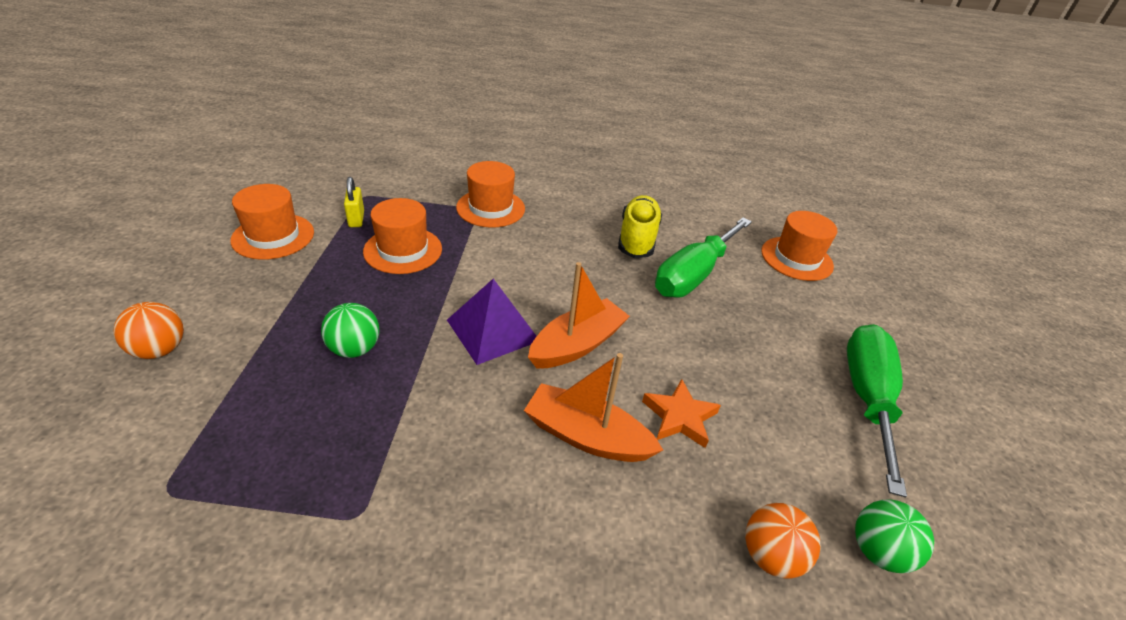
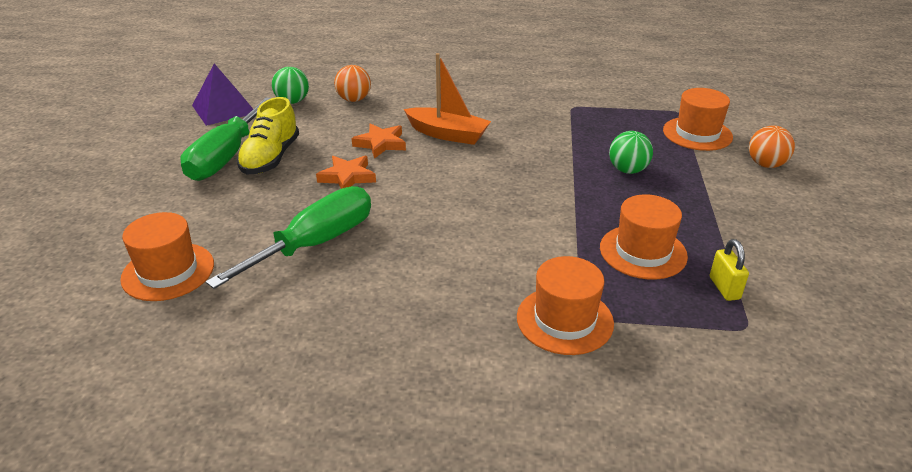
camera: 175 degrees left, 5 degrees down
orange hat [230,184,314,260] -> orange hat moved to [663,88,733,151]
purple pyramid [447,279,537,365] -> purple pyramid moved to [192,64,253,126]
orange boat [528,262,630,368] -> none
yellow shoe [618,195,662,258] -> yellow shoe moved to [237,97,299,174]
none -> orange star [316,156,376,189]

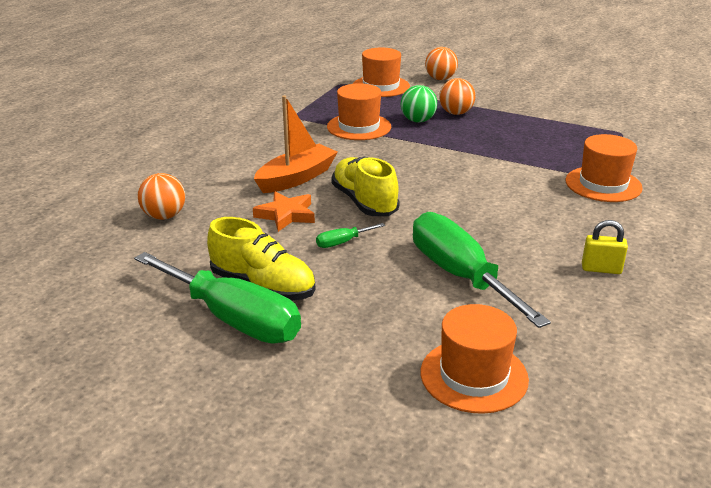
camera: 70 degrees left, 5 degrees down
purple pyramid [192,64,253,126] -> none
green ball [272,67,309,104] -> none
orange star [316,156,376,189] -> green screwdriver [316,223,385,248]
orange hat [600,194,688,279] -> orange hat moved to [327,83,391,140]
yellow padlock [710,239,749,301] -> yellow padlock moved to [582,220,628,274]
none -> yellow shoe [331,157,400,216]
none -> orange ball [439,78,475,115]

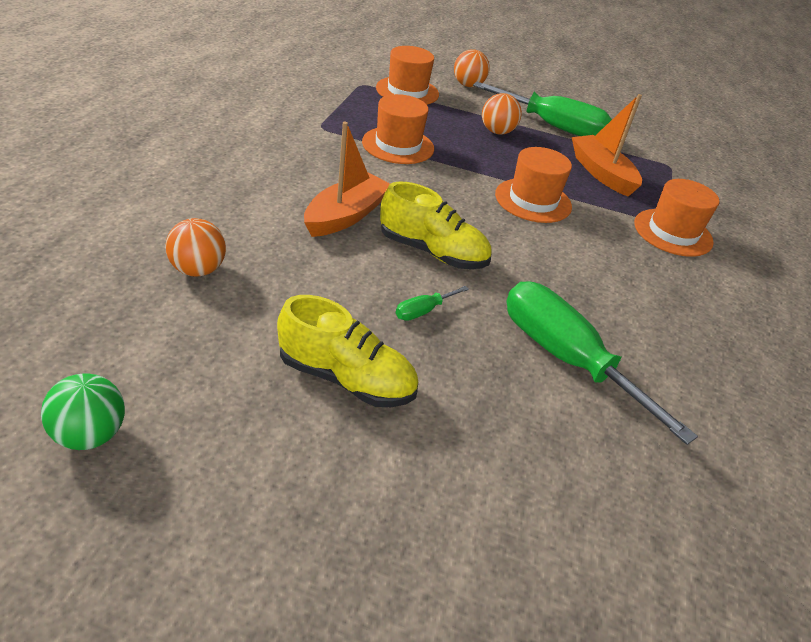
camera: 15 degrees left, 10 degrees up
green screwdriver [134,252,301,344] -> green screwdriver moved to [473,82,612,136]
orange star [253,191,315,232] -> none
yellow shoe [331,157,400,216] -> yellow shoe turned 150 degrees clockwise [380,181,492,269]
green ball [401,85,437,123] -> green ball moved to [41,374,125,450]
orange hat [421,304,529,414] -> orange hat moved to [495,147,572,223]
yellow padlock [582,220,628,274] -> none
none -> orange boat [572,94,642,197]

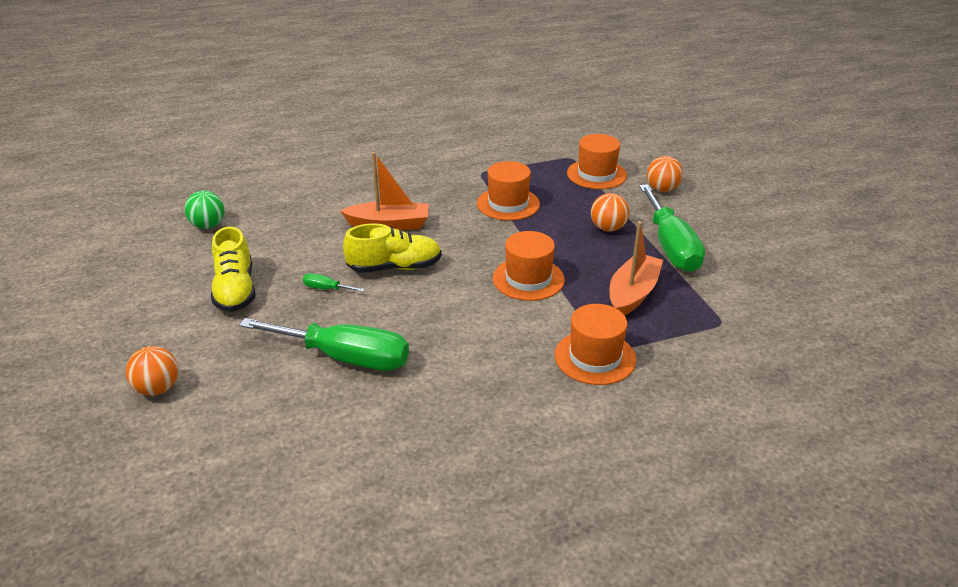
camera: 60 degrees right, 5 degrees down
green ball [41,374,125,450] -> green ball moved to [185,191,225,229]
orange ball [165,218,226,276] -> orange ball moved to [125,346,179,396]
yellow shoe [380,181,492,269] -> yellow shoe turned 90 degrees counterclockwise [343,223,442,273]
green screwdriver [506,281,698,445] -> green screwdriver turned 90 degrees clockwise [239,318,409,371]

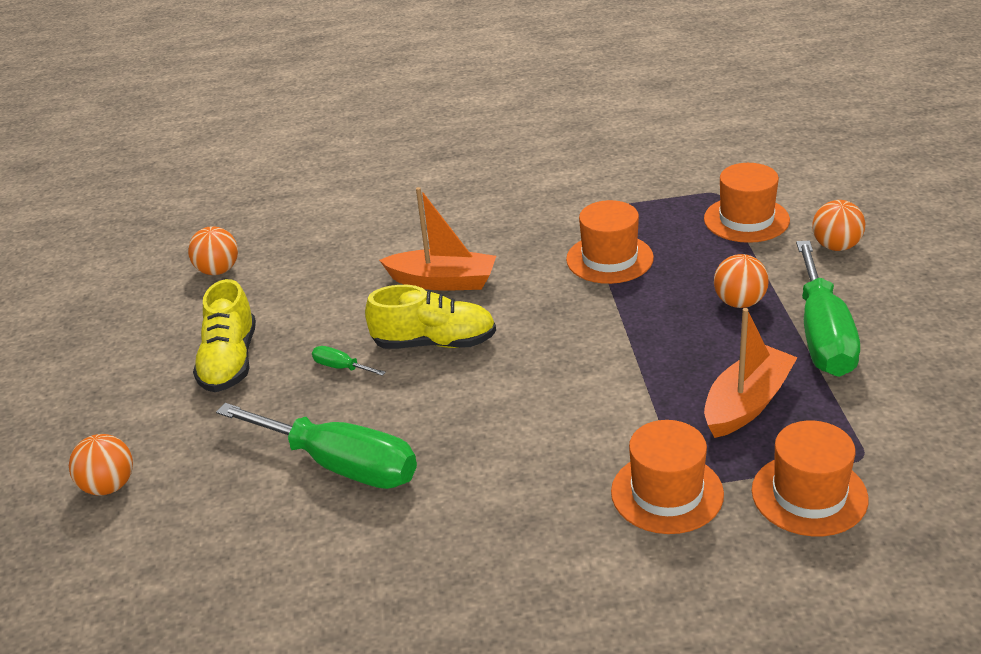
camera: 15 degrees right, 0 degrees up
green ball [185,191,225,229] -> orange ball [188,226,238,275]
orange hat [493,231,565,301] -> orange hat moved to [752,420,869,536]

